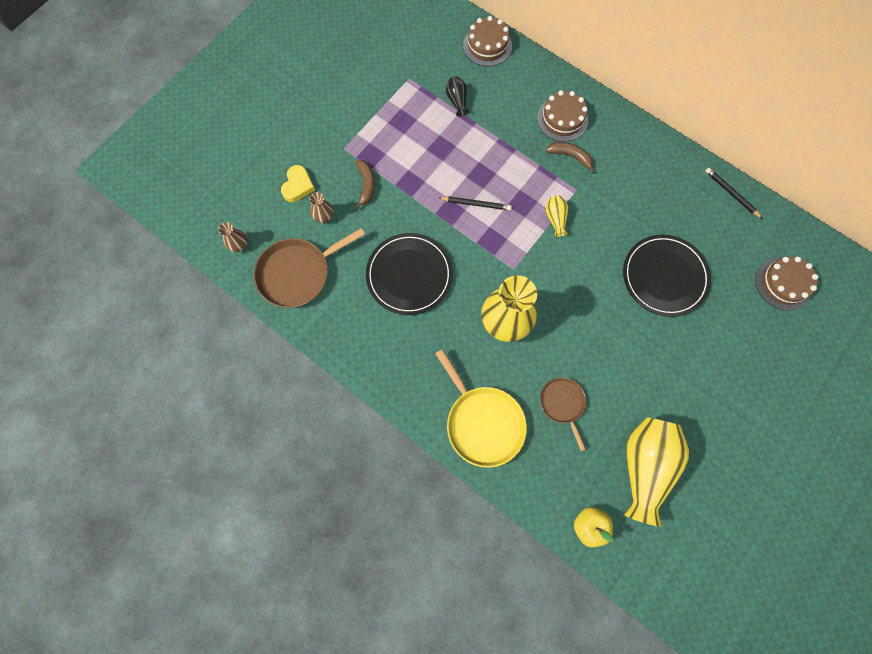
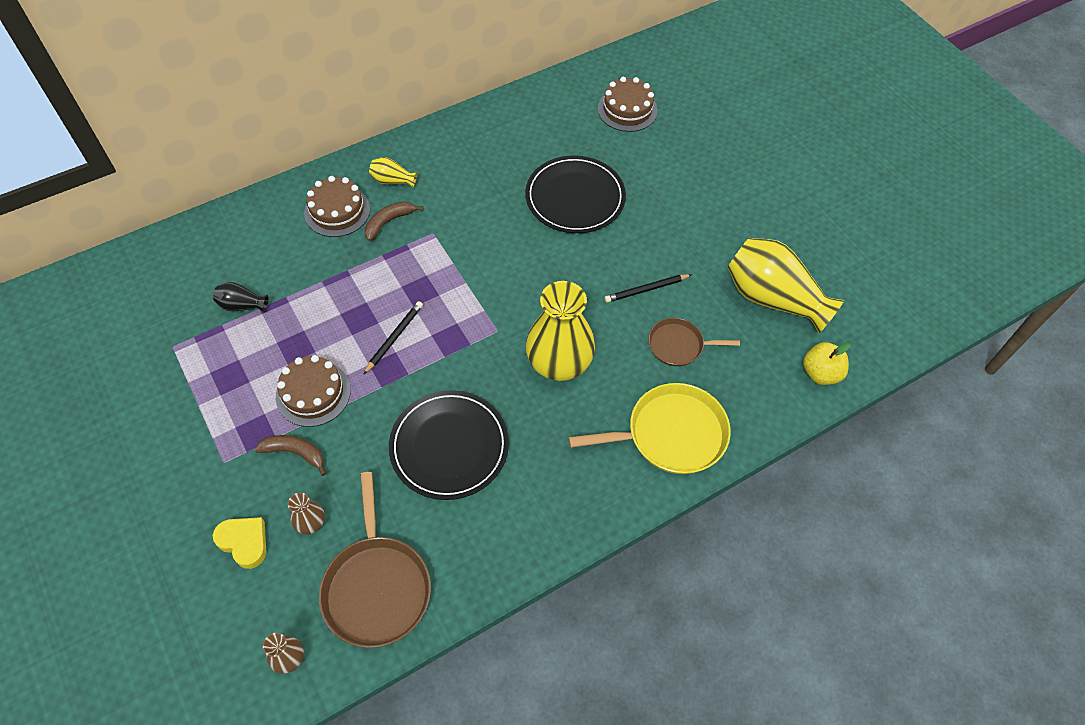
camera: 70 degrees left, 15 degrees down
brown cake [463,16,512,67] -> brown cake moved to [276,355,351,427]
yellow vase [546,196,568,237] -> yellow vase moved to [369,157,417,188]
black pencil [705,168,763,219] -> black pencil moved to [605,274,692,303]

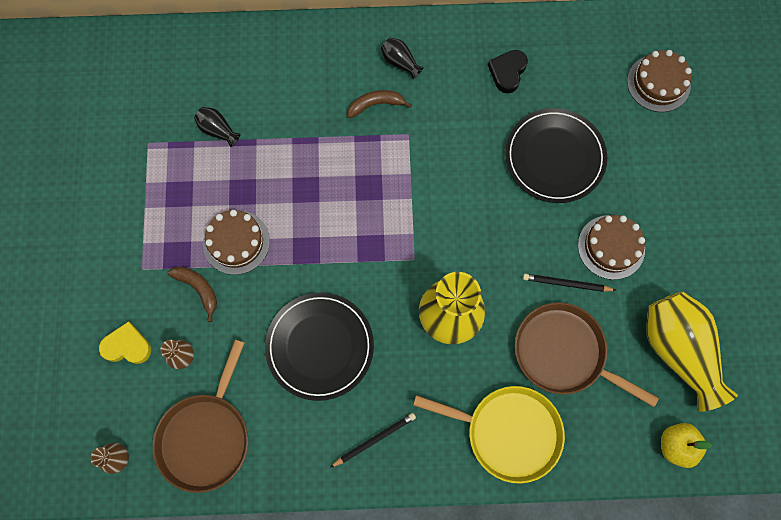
camera: 30 degrees right, 15 degrees up
yellow heart [213,517,266,569] -> yellow heart turned 60 degrees counterclockwise [99,321,151,364]
brown cake [304,176,370,237] -> brown cake moved to [578,215,645,280]
black pencil [363,301,423,375] -> black pencil moved to [330,413,416,468]
yellow vase [369,157,417,188] -> black vase [381,38,424,79]
brown pan [648,318,740,366] -> brown pan [515,302,659,407], size x1.69
none -> black heart [488,50,528,93]

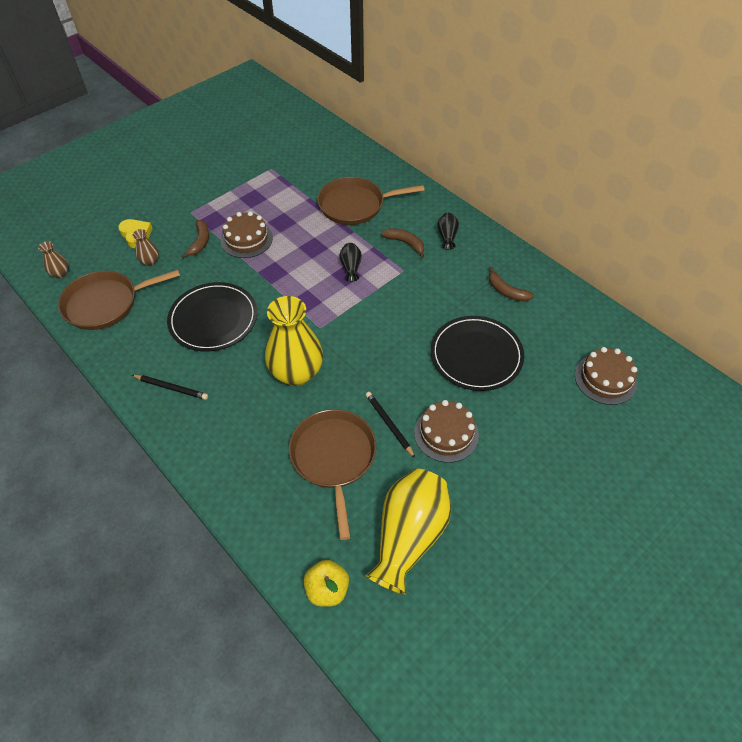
camera: 50 degrees right, 20 degrees down
black vase [194,107,241,147] -> black vase moved to [339,243,362,282]
yellow pan [413,386,565,484] -> none
black heart [488,50,528,93] -> brown banana [489,266,534,302]
none -> brown pan [317,177,424,225]

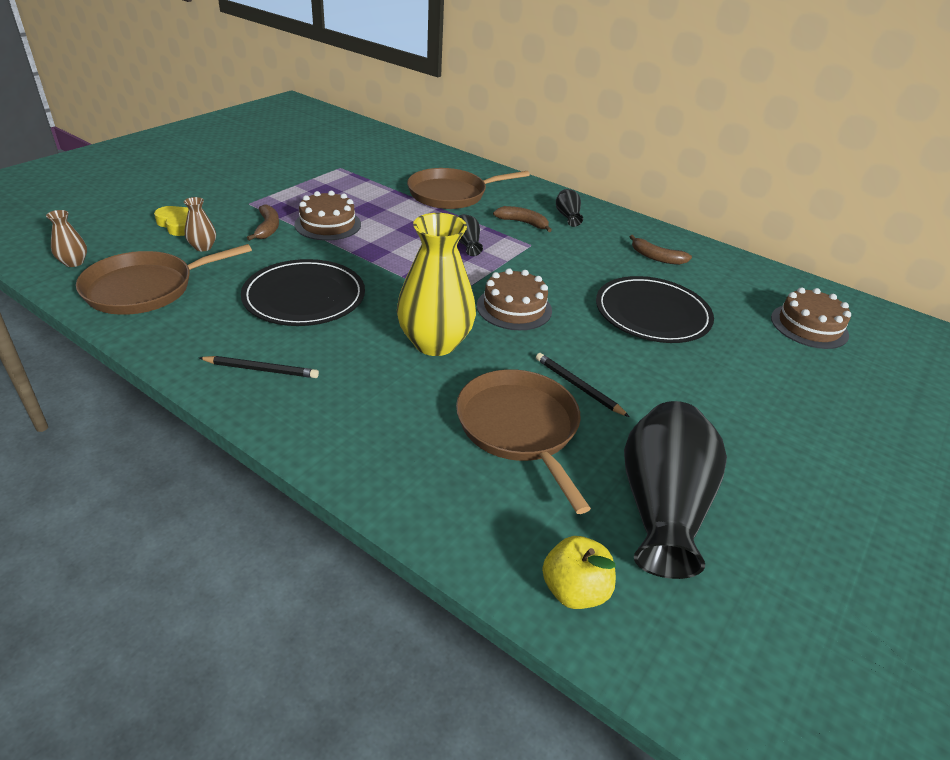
camera: 15 degrees left, 15 degrees down
yellow vase [365,469,451,595] -> black vase [624,401,727,579]
brown cake [414,400,479,463] -> brown cake moved to [477,268,552,330]

